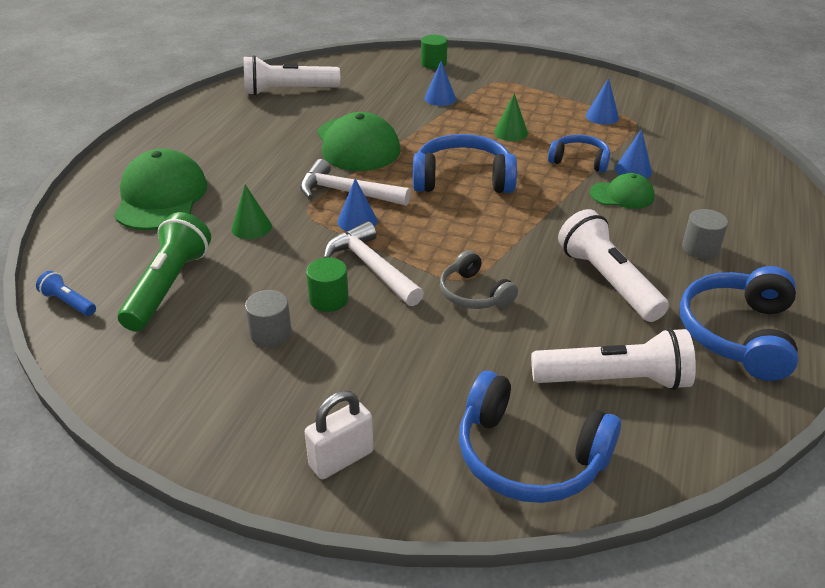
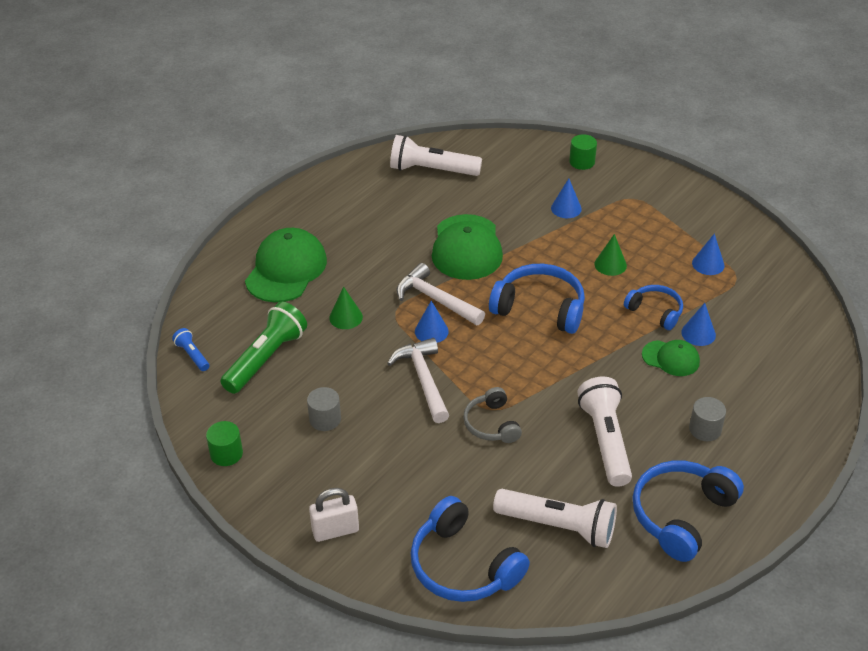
camera: 20 degrees right, 5 degrees up
green cylinder [306,257,349,312] -> green cylinder moved to [206,421,243,466]

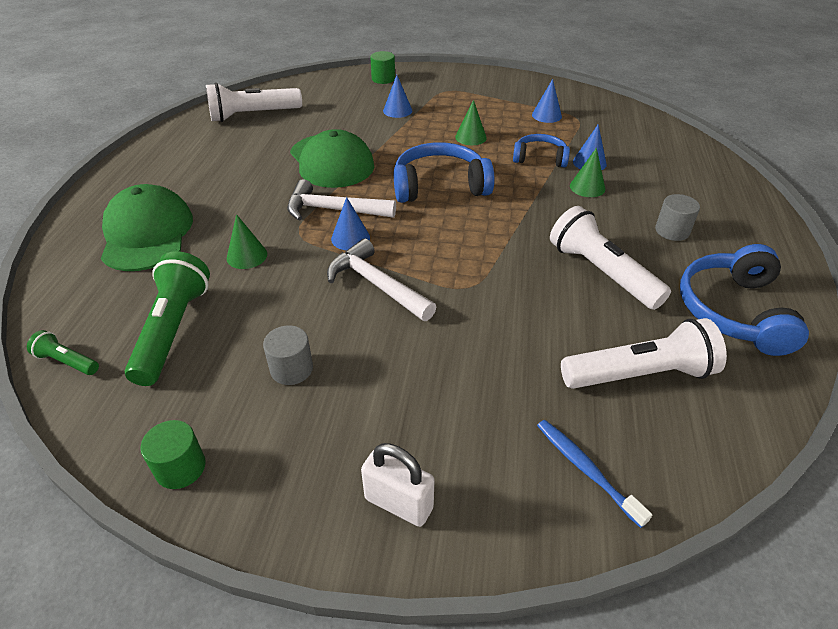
camera: 30 degrees left, 0 degrees up
blue flashlight [172,328,209,371] -> green flashlight [27,330,99,375]
white padlock [309,488,359,542] -> white padlock turned 75 degrees clockwise [361,443,435,527]
blue headphones [410,496,530,602] -> blue toothbrush [537,420,652,528]
grey headphones [463,387,522,443] -> none
green cap [642,340,700,376] -> green cone [570,148,605,197]

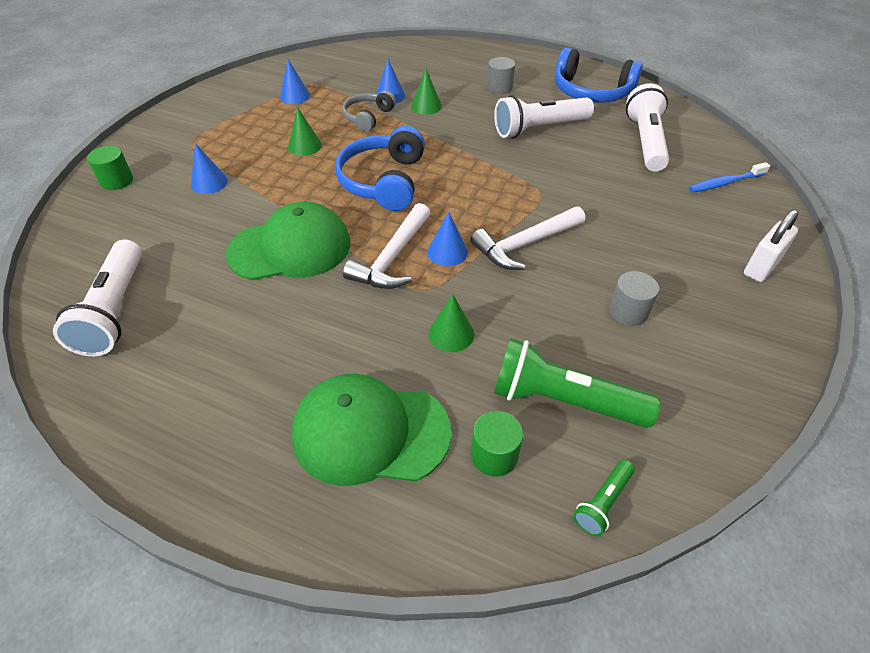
camera: 75 degrees left, 5 degrees up
green cylinder [140,420,206,489] -> green cylinder moved to [471,411,523,477]
blue headphones [513,134,570,168] -> grey headphones [342,91,396,132]

